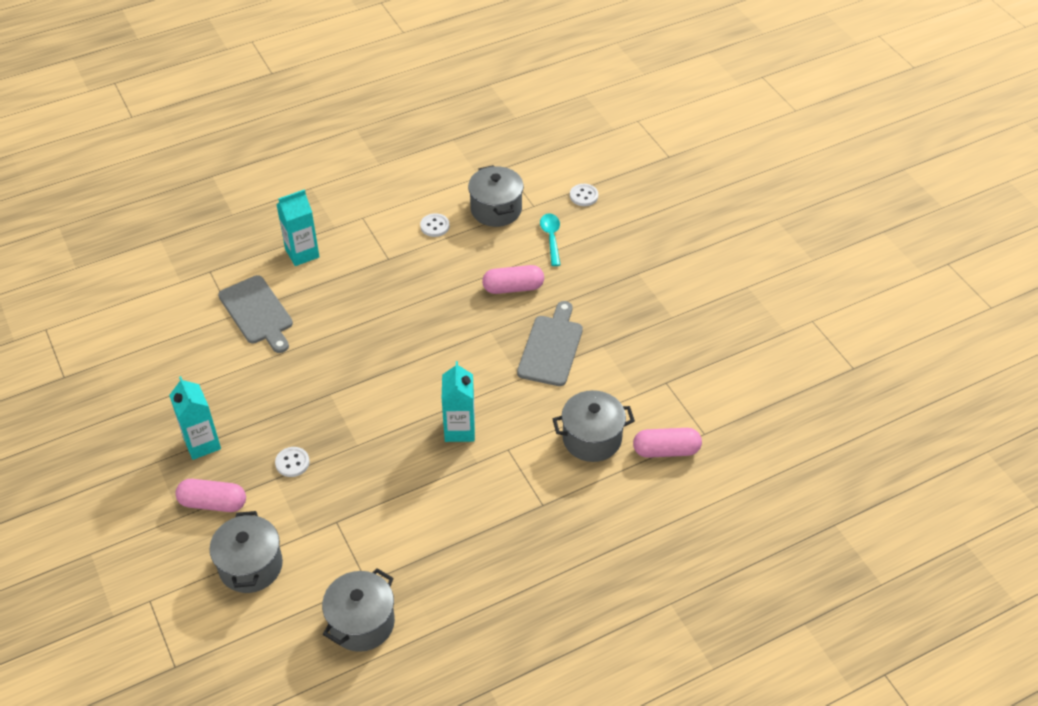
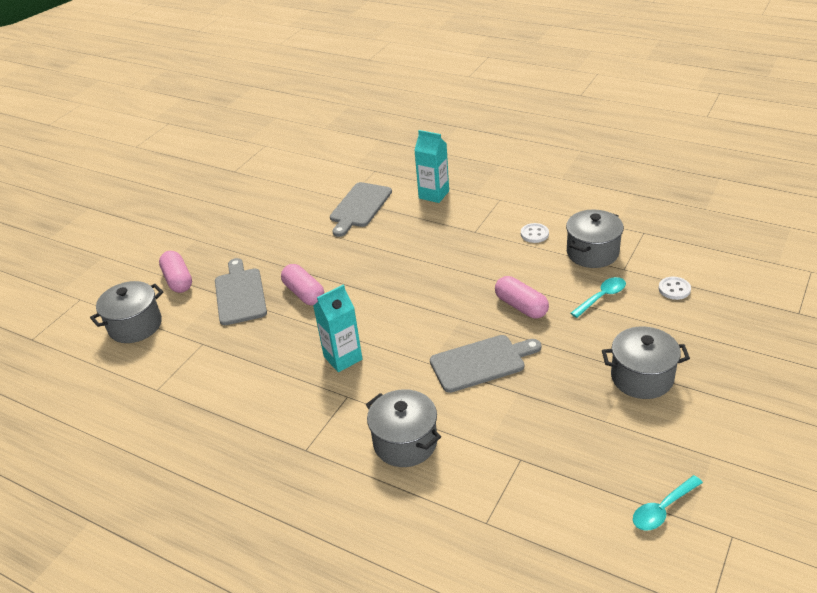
camera: 60 degrees right, 10 degrees down
turquoise carton [169,376,221,460] -> none
white button [275,447,310,477] -> grey cutting board [215,258,267,325]
grey pot [322,568,395,652] -> grey pot moved to [602,327,690,399]
pink capsule [633,428,702,458] -> pink capsule moved to [281,264,324,305]
none -> turquoise spoon [633,475,703,531]

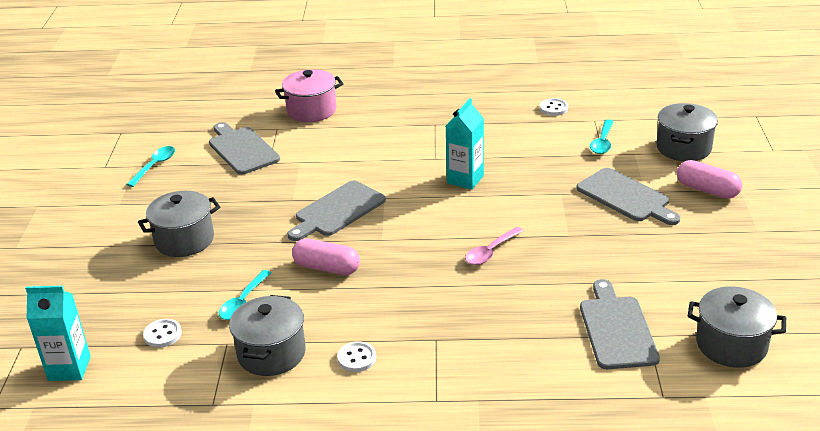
camera: 150 degrees right, 5 degrees down
pink capsule [281,264,324,305] -> none
grey pot [366,389,441,467] -> grey pot moved to [688,286,786,368]
turquoise carton [414,130,449,203] -> turquoise carton moved to [25,286,91,381]
none -> grey cutting board [209,122,280,175]
none -> pink pot [275,69,343,122]
none -> pink spoon [465,227,523,265]
none -> white button [540,98,568,116]
none -> turquoise spoon [590,120,614,154]

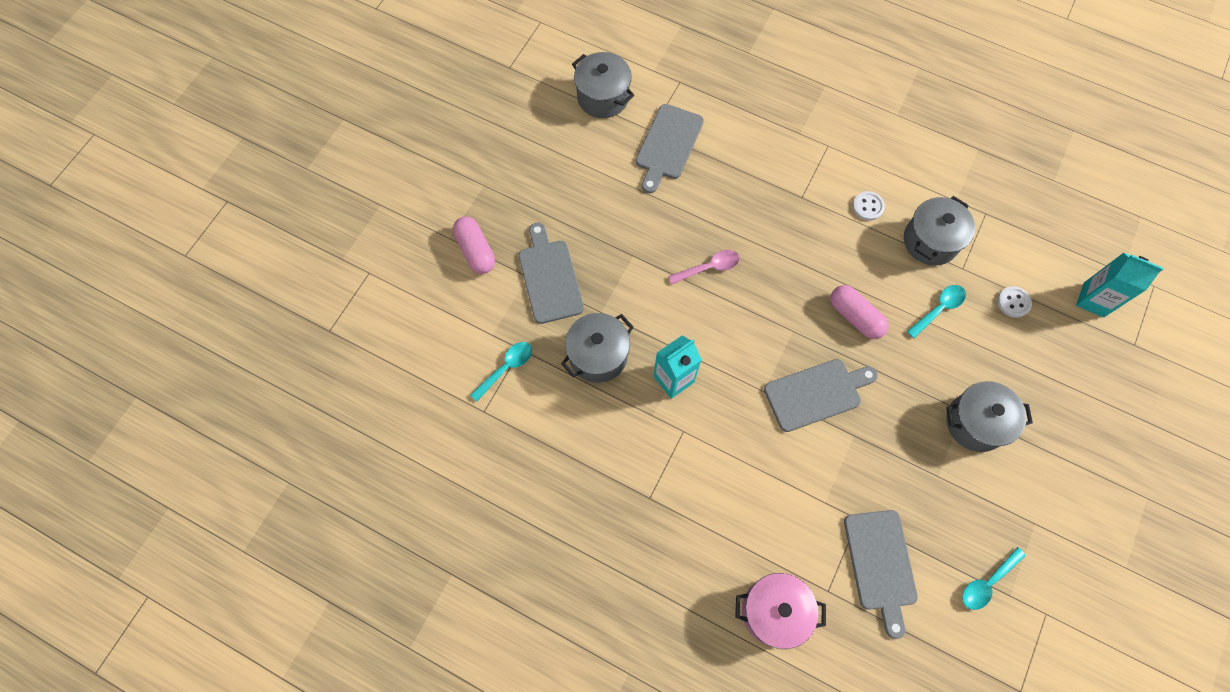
camera: 155 degrees left, 35 degrees up
white button [540,98,568,116] -> none
grey pot [656,103,718,162] -> grey pot moved to [561,313,634,383]

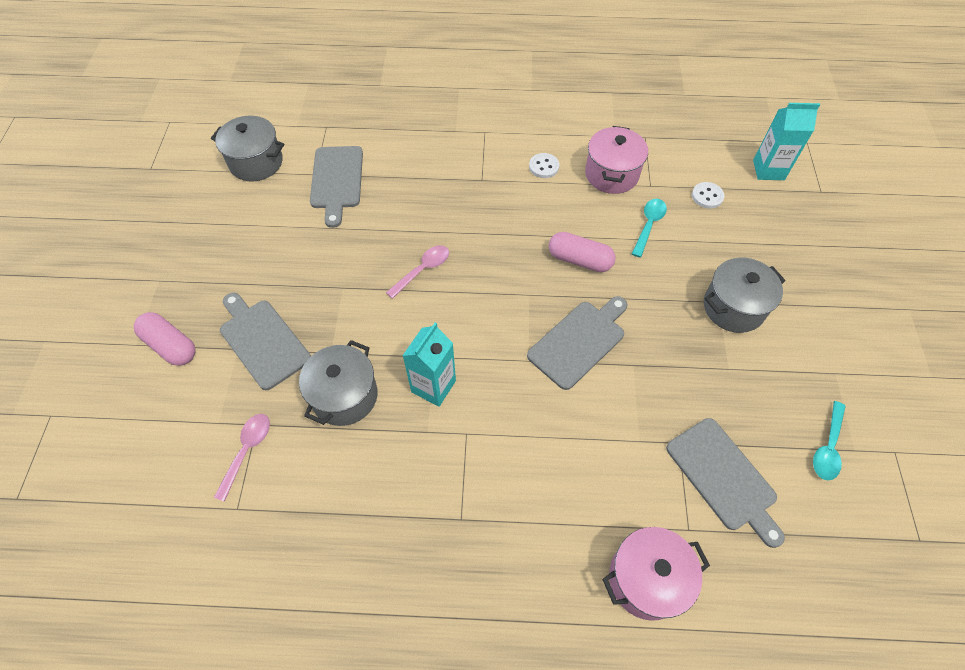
camera: 25 degrees left, 10 degrees down
turquoise spoon [470,342,532,402] -> pink spoon [214,414,270,502]
grey pot [904,196,975,265] -> pink pot [585,126,648,194]

